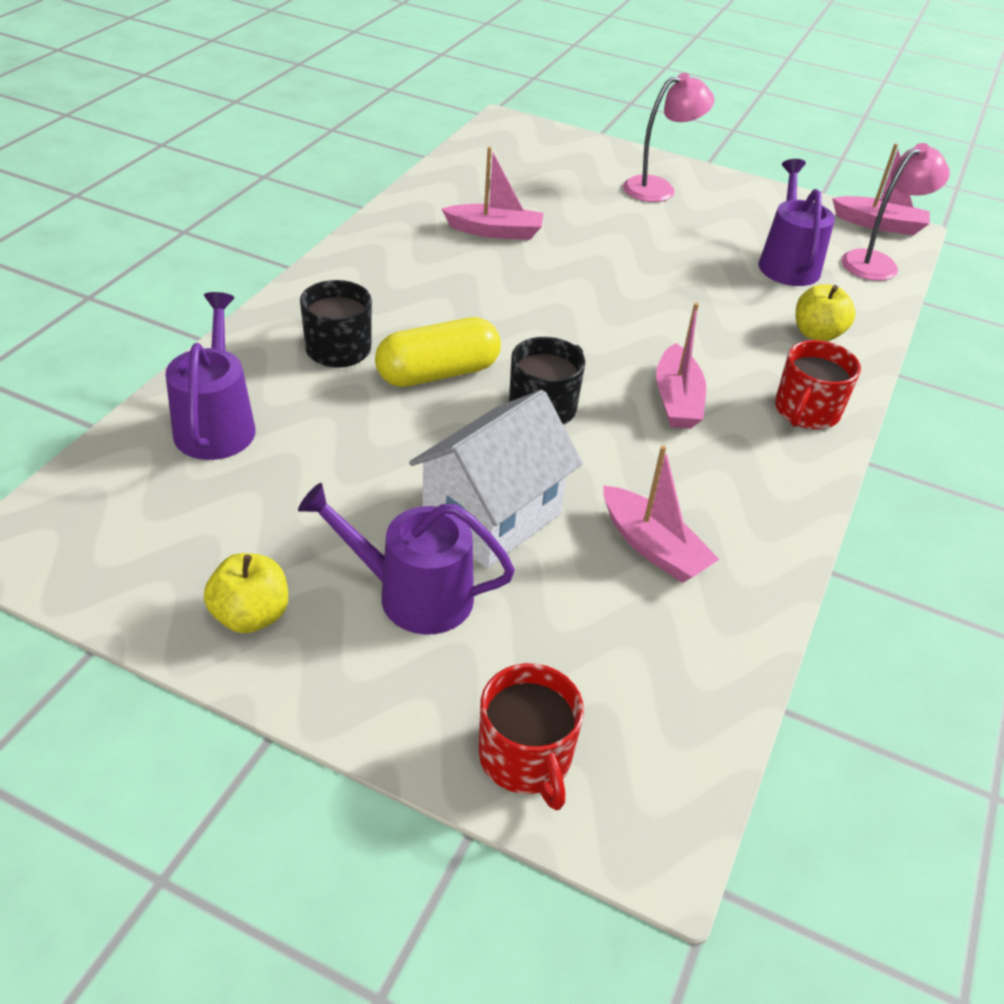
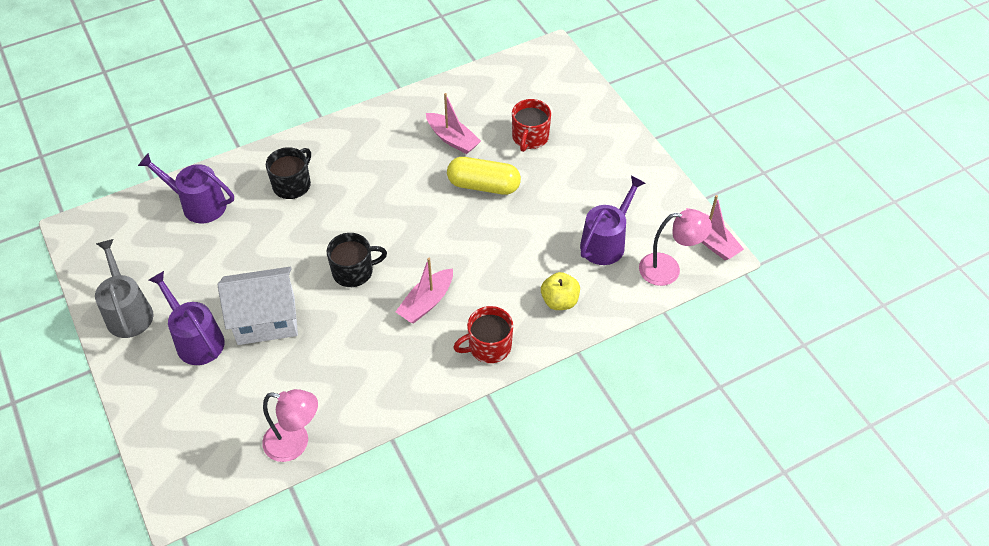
camera: 40 degrees right, 10 degrees up
purple watering can [165,292,256,460] -> purple watering can turned 105 degrees counterclockwise [138,153,234,223]
yellow apple [204,553,288,633] -> grey watering can [95,239,153,338]
yellow capsule [375,317,501,387] -> yellow capsule moved to [447,157,521,195]
red mug [479,663,584,810] -> red mug moved to [512,99,551,152]
pink boat [603,445,719,583] -> none
pink lamp [623,73,715,202] -> pink lamp moved to [262,389,318,462]

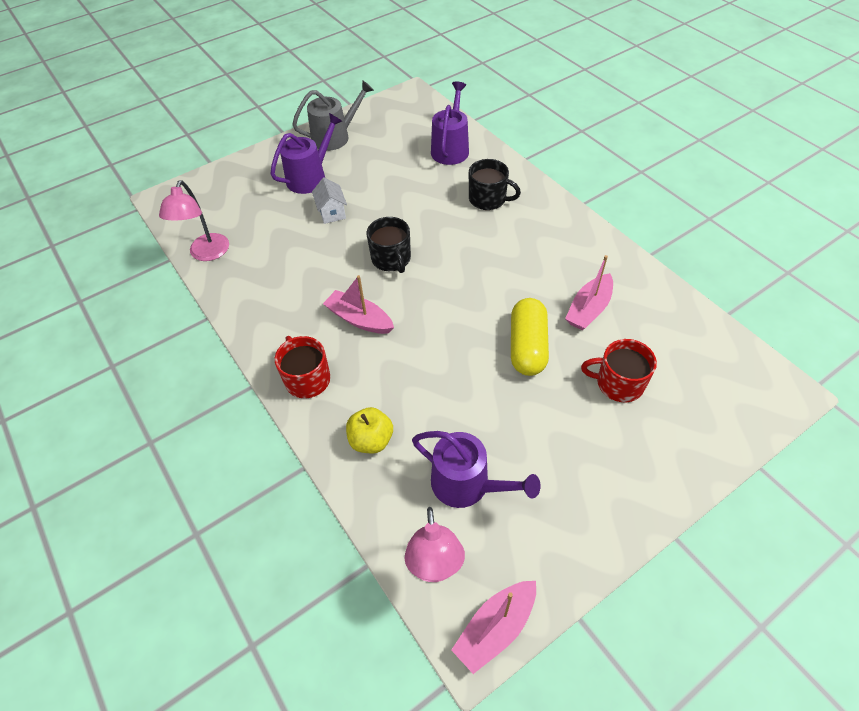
camera: 85 degrees right, 0 degrees up
white house [218,267,298,345] -> white house [312,177,347,224], size x0.51

